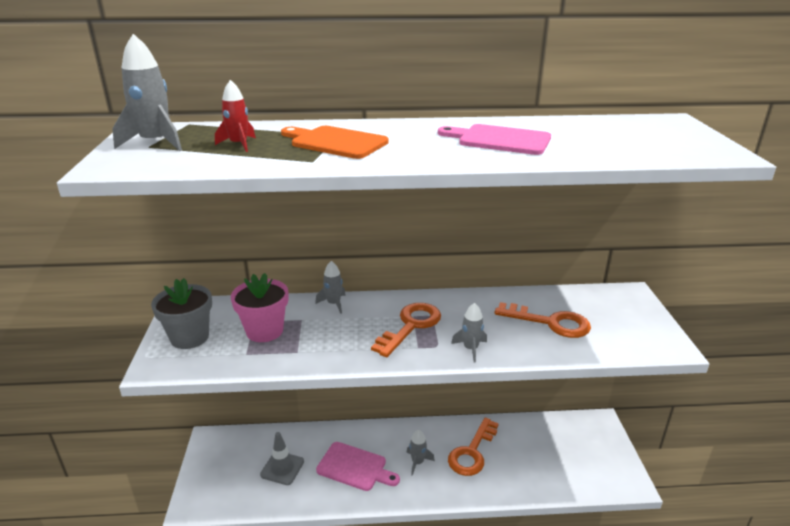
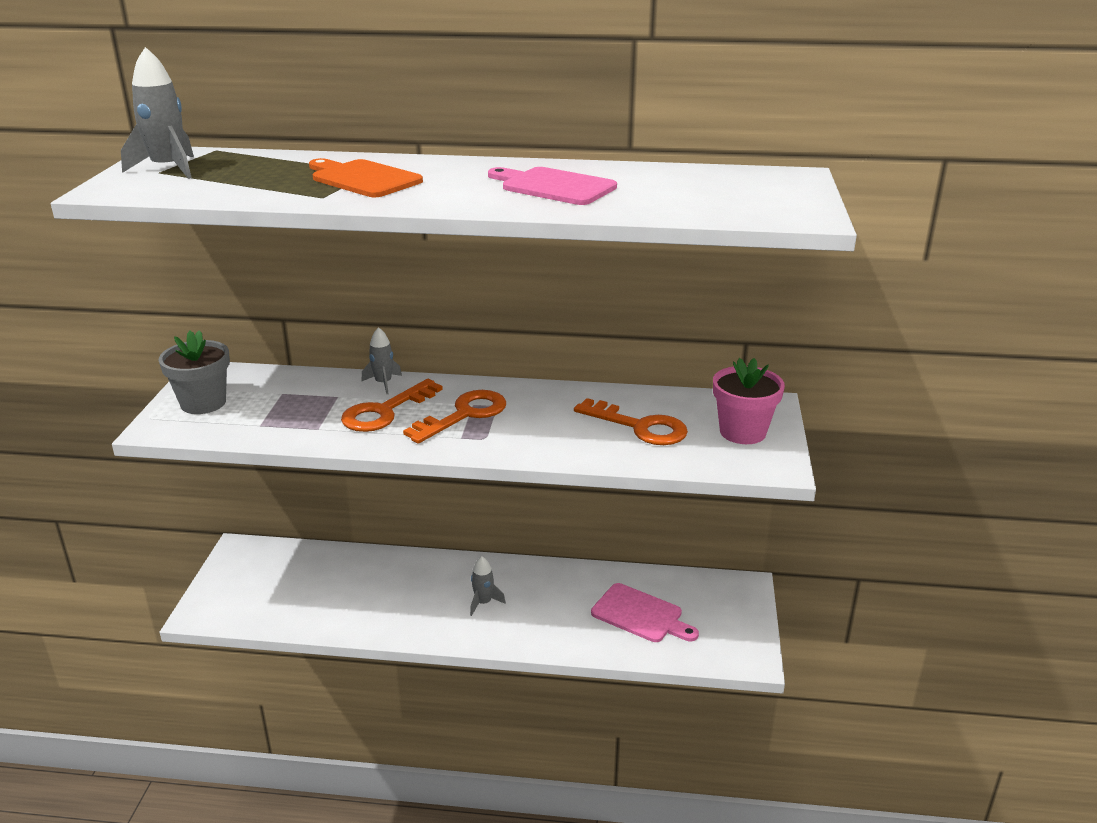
camera: 10 degrees right, 0 degrees up
red rocket [215,80,256,152] -> none
pink flower pot [231,273,289,342] -> pink flower pot moved to [713,358,785,444]
grey traffic cone [260,432,304,485] -> none
pink cutting board [316,442,400,491] -> pink cutting board moved to [591,583,699,642]
orange key [448,417,499,476] -> orange key moved to [341,379,443,432]
grey rocket [451,303,487,362] -> none

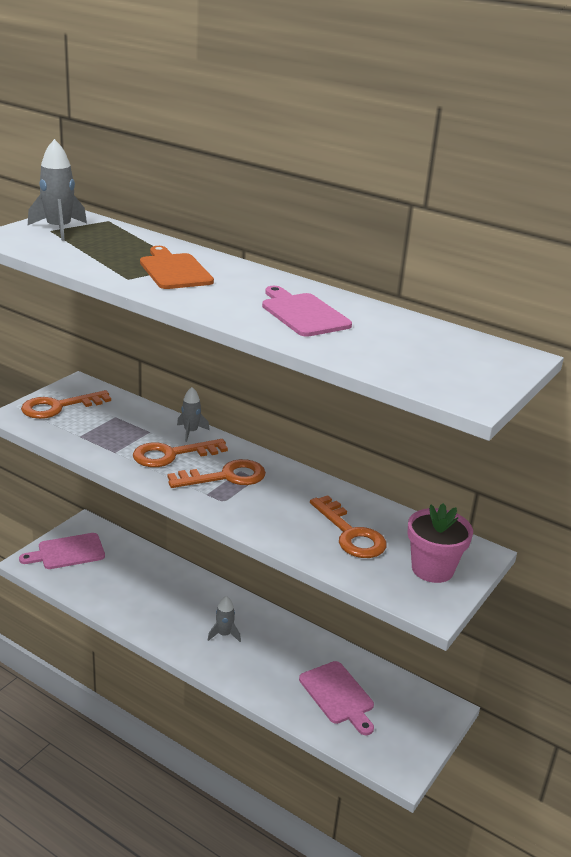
camera: 25 degrees right, 0 degrees up
grey flower pot [158,330,230,414] -> orange key [21,390,111,419]
none -> pink cutting board [19,533,105,569]

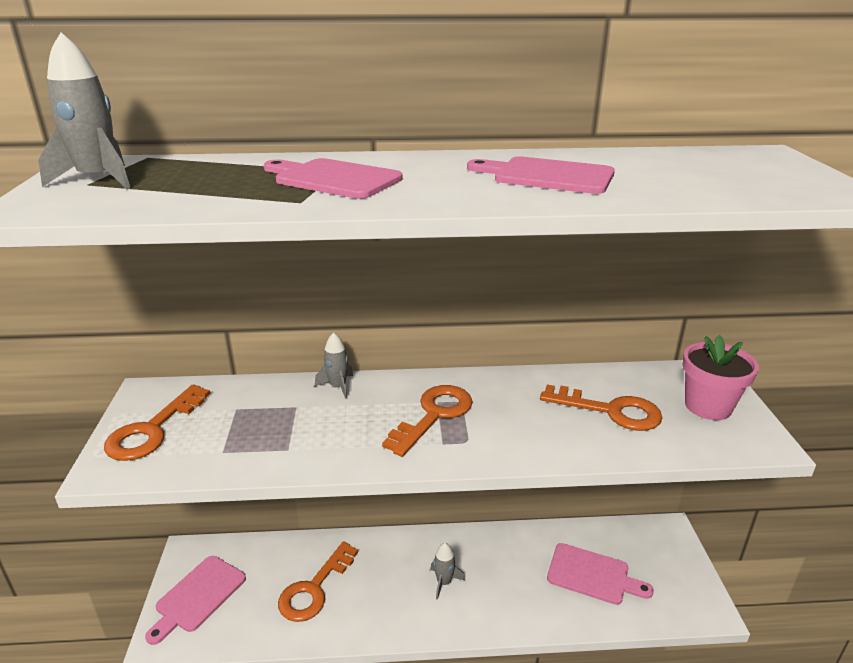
camera: 35 degrees left, 0 degrees up
orange key [133,439,228,467] -> orange key moved to [278,541,358,622]
orange cutting board [140,246,214,289] -> pink cutting board [264,158,403,199]

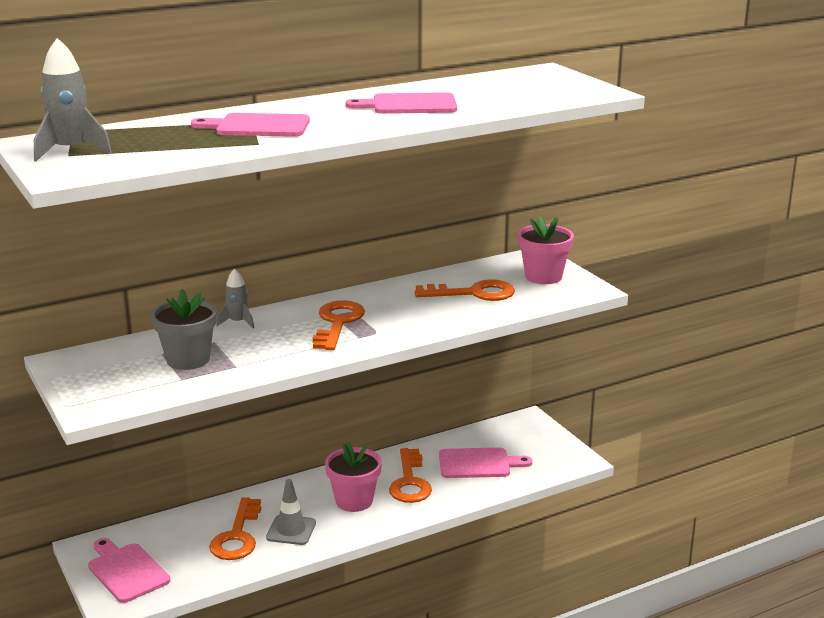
camera: 25 degrees left, 5 degrees down
orange key [104,385,210,461] -> orange key moved to [389,448,432,503]
pink cutting board [145,556,246,645] -> pink cutting board turned 135 degrees clockwise [88,538,170,603]
grey rocket [430,543,465,600] -> pink flower pot [325,442,382,512]
none -> grey flower pot [151,289,217,370]
none -> grey traffic cone [266,479,316,545]

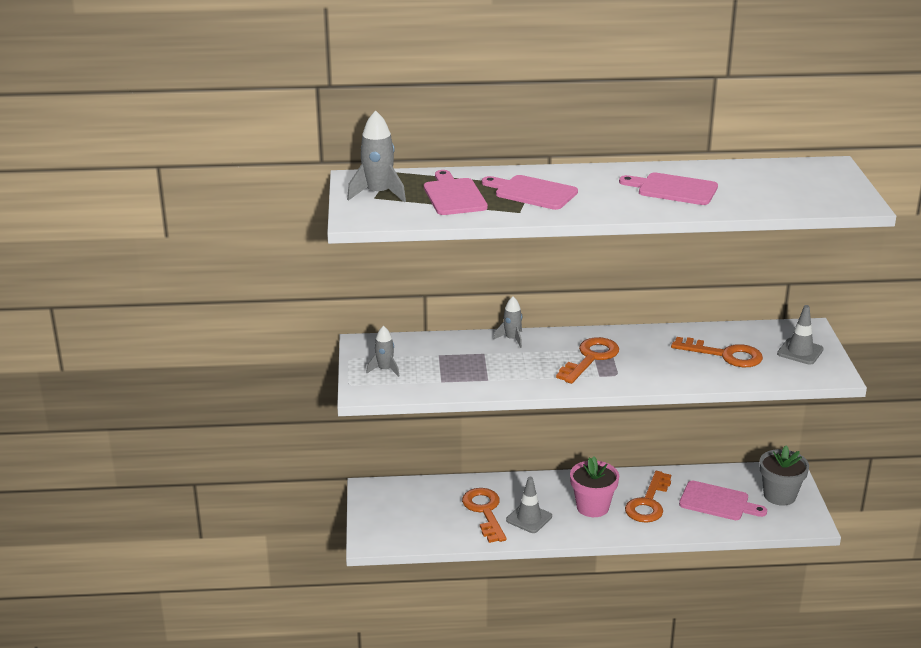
camera: 25 degrees right, 5 degrees up
pink cutting board [88,538,170,603] -> pink cutting board moved to [424,170,488,215]
grey flower pot [151,289,217,370] -> grey flower pot moved to [759,445,809,506]
orange key [209,497,261,560] -> orange key turned 135 degrees clockwise [462,488,507,543]
pink flower pot [518,216,574,284] -> grey traffic cone [777,305,824,365]
none -> grey rocket [366,326,399,377]

